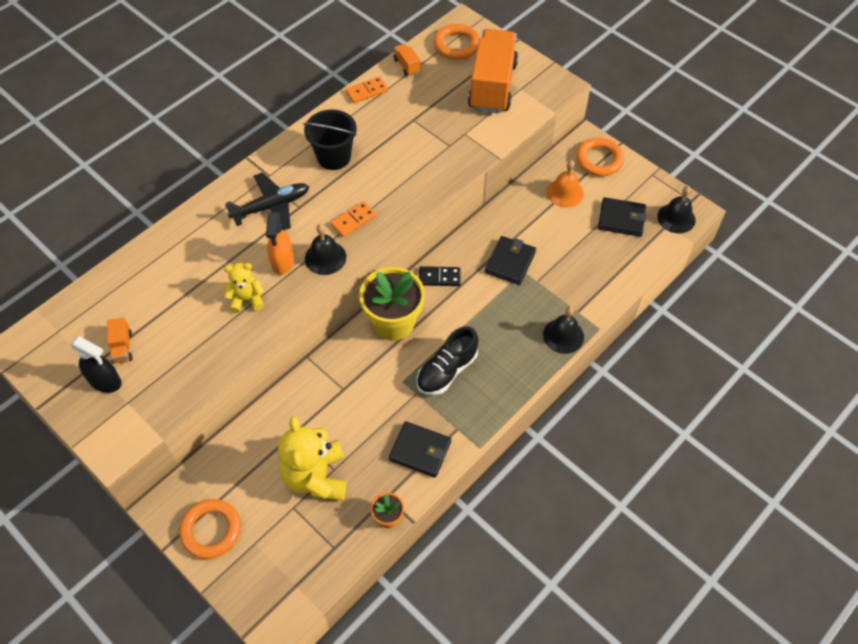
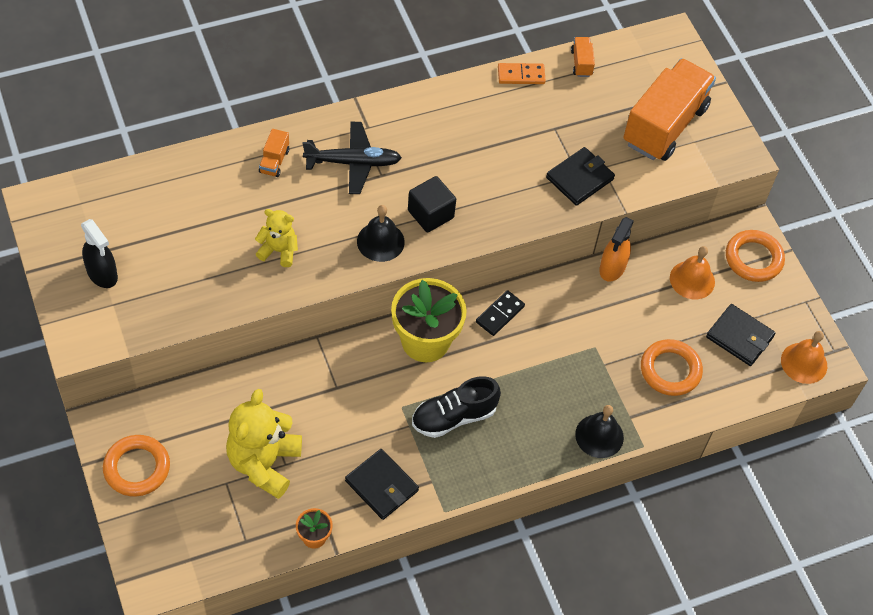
camera: 20 degrees right, 0 degrees up
orange truck [107,318,133,364] -> orange truck moved to [259,129,289,177]
orange spray bottle [266,212,294,275] -> orange spray bottle moved to [599,217,634,281]
black bucket [303,109,357,170] -> none
orange domino [331,201,376,237] -> black cube [408,176,456,233]
black domino [419,266,461,286] -> black domino turned 75 degrees counterclockwise [476,290,525,336]
orange ring [433,24,480,60] -> orange ring moved to [641,339,703,396]
black wallet [485,236,536,285] -> black wallet moved to [546,147,615,206]
black bell [657,186,696,234] -> orange bell [781,331,827,384]

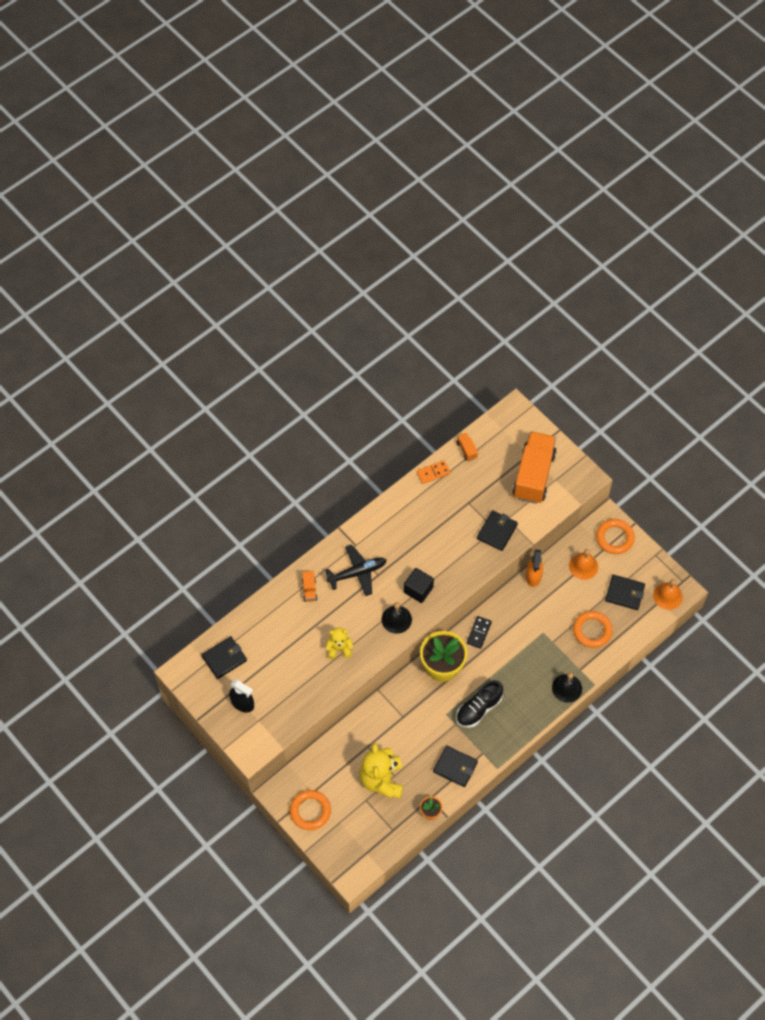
camera: 15 degrees left, 5 degrees up
none -> black wallet [202,636,247,679]

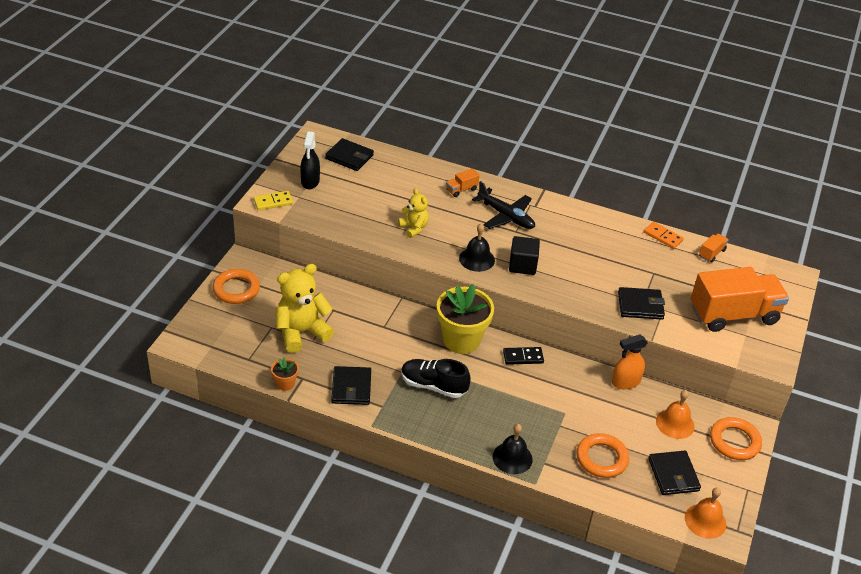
camera: 60 degrees right, 20 degrees down
none -> yellow domino [254,191,293,210]

